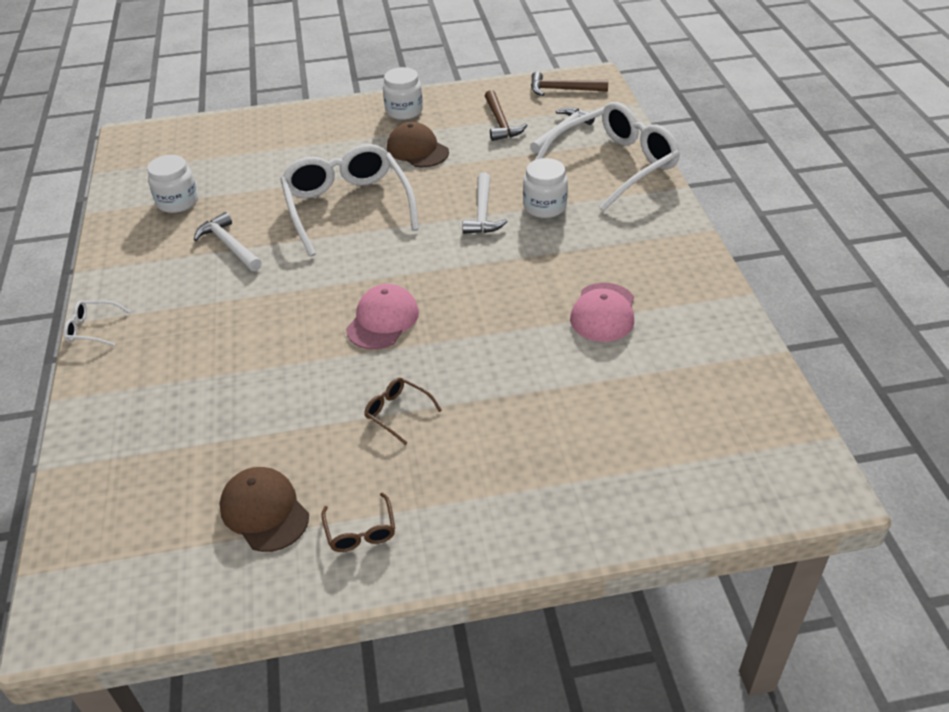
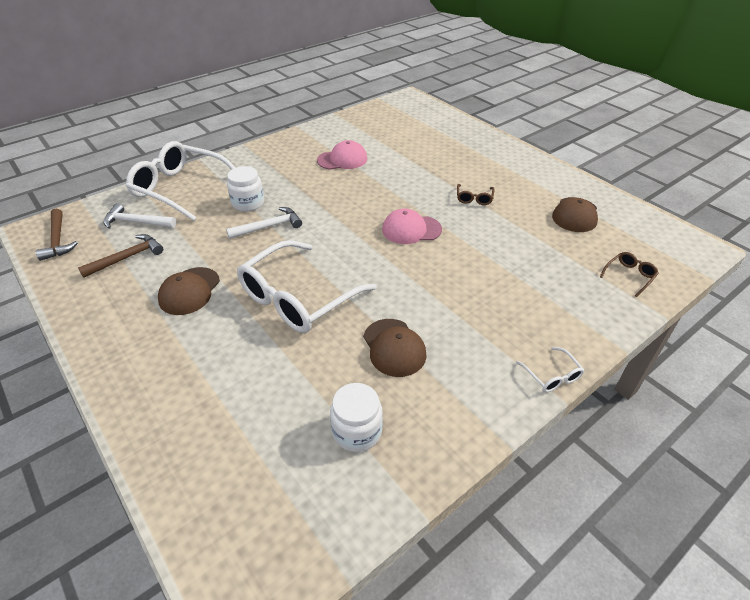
camera: 120 degrees left, 0 degrees up
white hammer [194,212,262,271] -> brown cap [363,319,427,377]
brown glasses [321,492,395,552] -> brown glasses moved to [600,252,659,297]
white jar [383,67,423,120] -> none

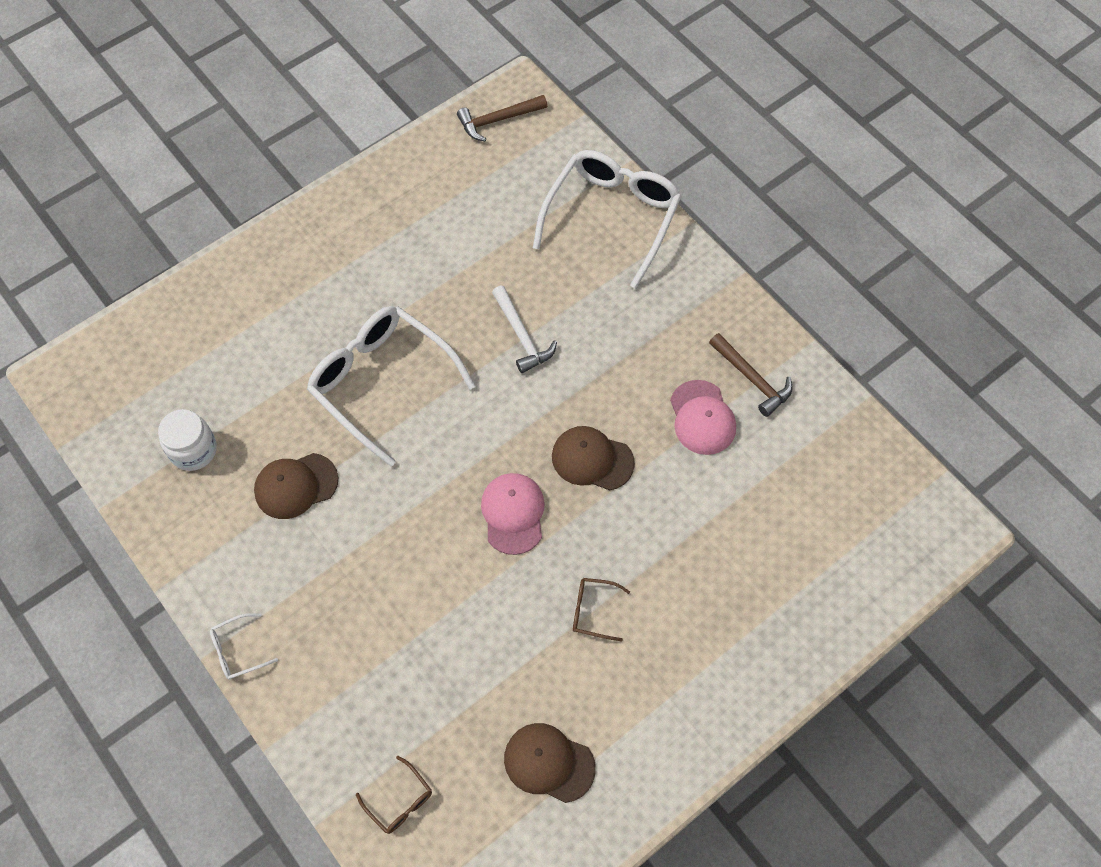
camera: 90 degrees right, 20 degrees up
brown hammer [78,234,163,278] -> brown hammer moved to [709,333,793,417]
white hammer [104,203,176,229] -> none
brown cap [158,267,220,315] -> brown cap moved to [552,426,635,490]
white jar [227,166,264,212] -> none

